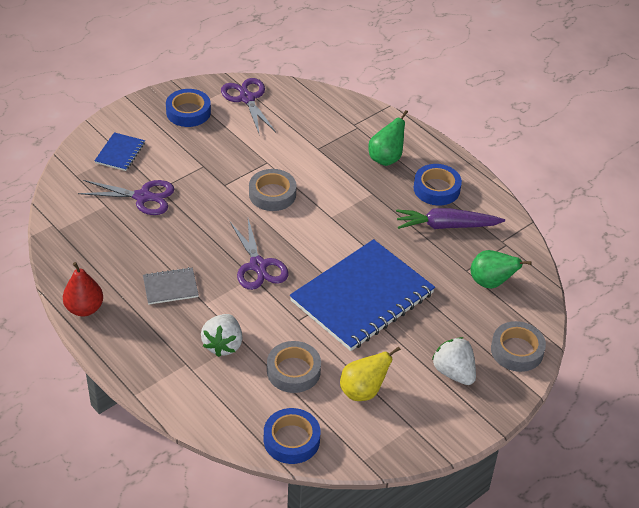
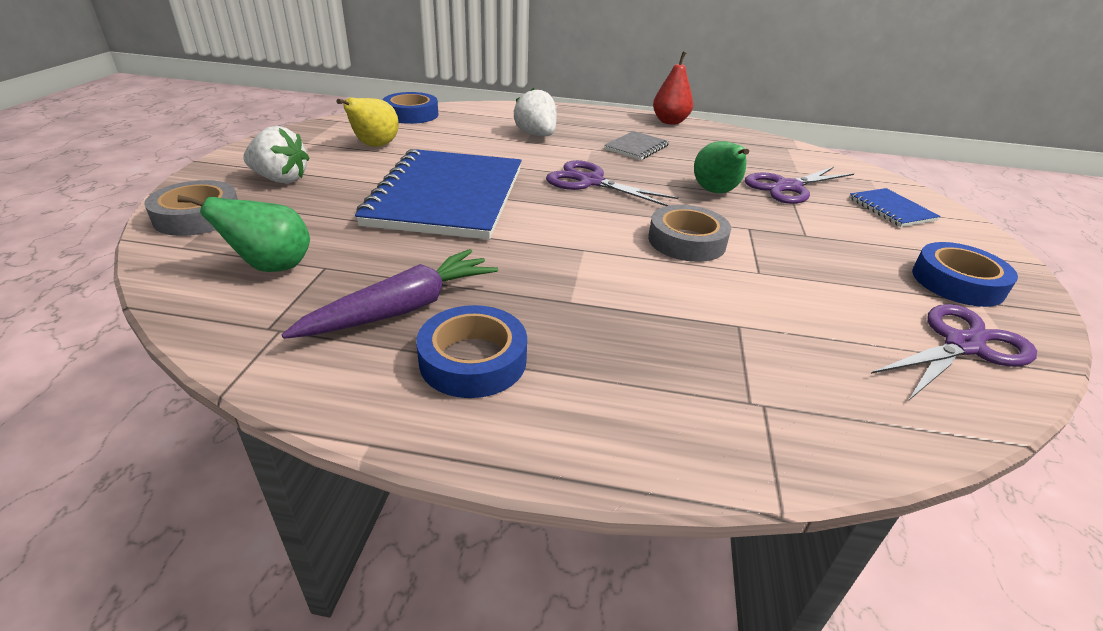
camera: 140 degrees right, 10 degrees down
purple scissors [221,78,276,136] -> purple scissors turned 60 degrees counterclockwise [871,304,1037,400]
grey tape [267,341,321,393] -> none
green pear [368,110,408,166] -> green pear moved to [694,141,749,193]

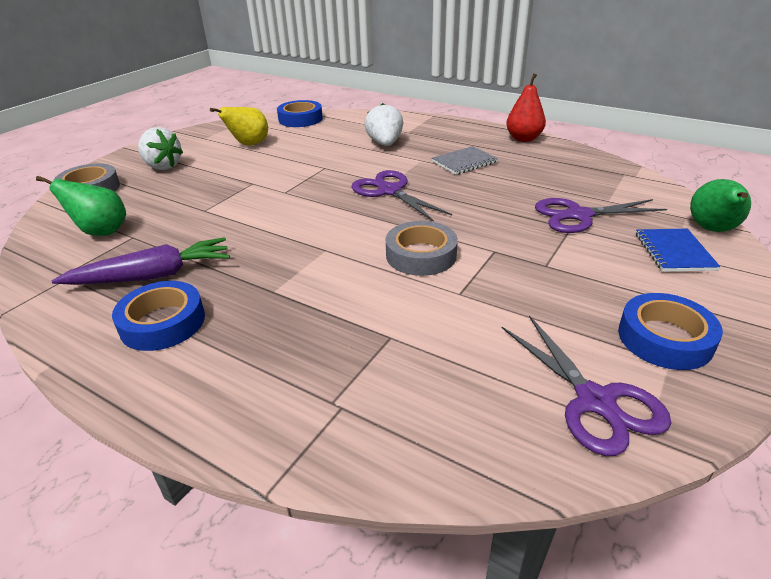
camera: 25 degrees right, 0 degrees up
blue notebook [355,149,521,240] -> none
green pear [694,141,749,193] -> green pear moved to [690,179,751,232]
purple scissors [871,304,1037,400] -> purple scissors turned 75 degrees clockwise [502,315,671,456]

